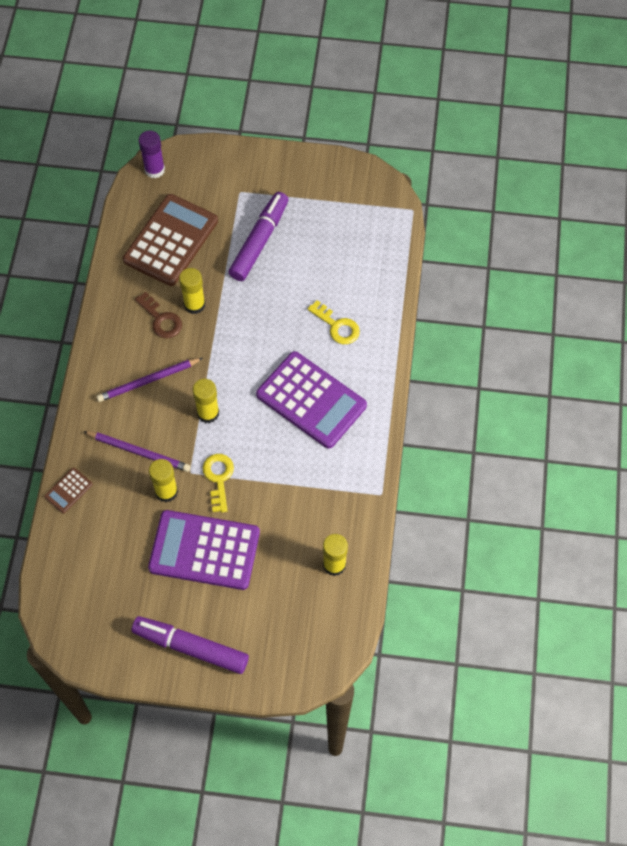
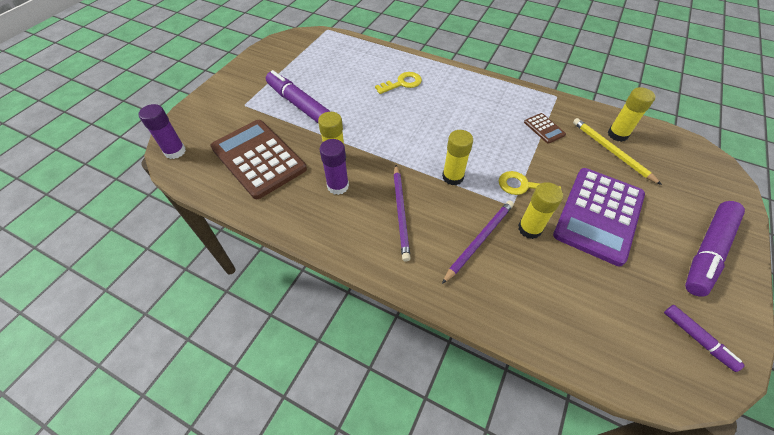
camera: 70 degrees left, 10 degrees down
brown calculator [44,468,93,514] -> brown calculator moved to [524,113,566,144]
brown key [135,292,182,338] -> purple glue stick [320,139,349,195]
purple calculator [256,351,367,449] -> none
none -> yellow pencil [573,118,662,185]
none -> purple marker [664,305,745,372]

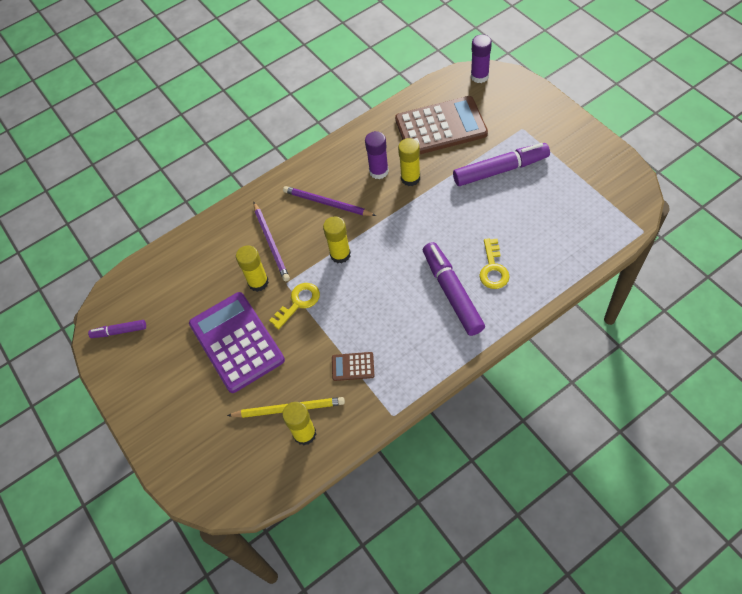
camera: 125 degrees right, 5 degrees up
purple marker [685,201,745,297] -> purple marker moved to [423,242,485,336]

